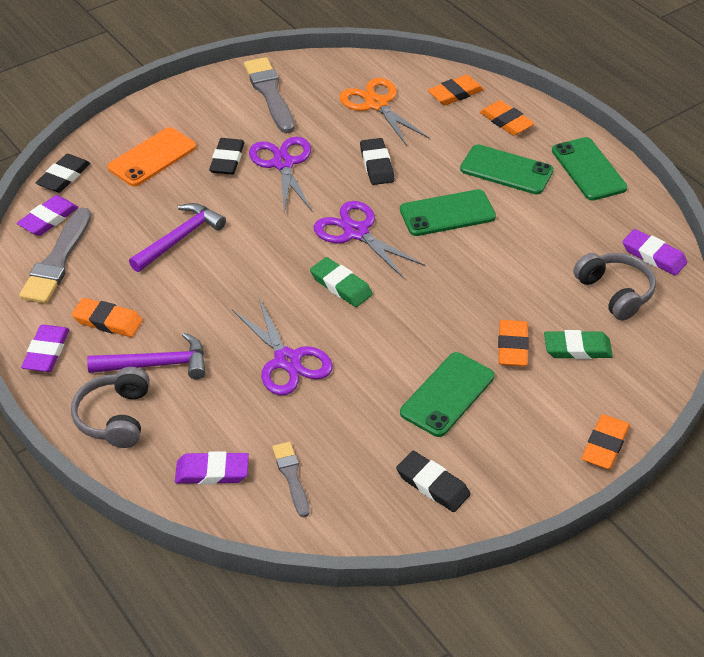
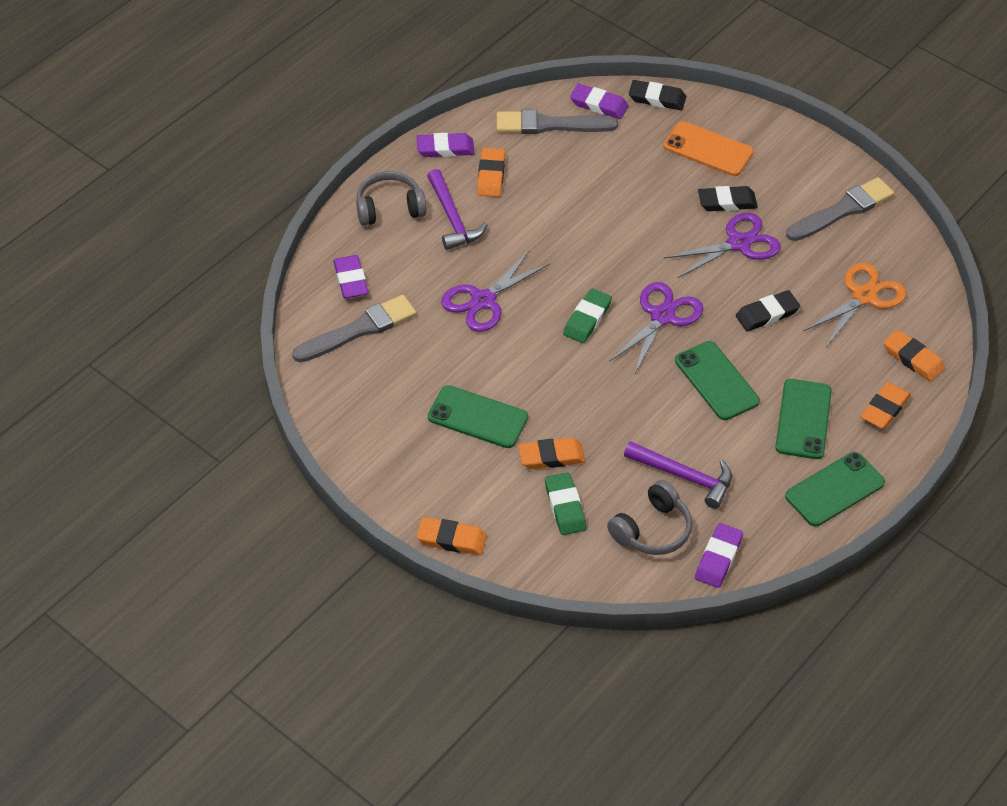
camera: 75 degrees right, 5 degrees up
purple hammer [129,203,226,272] -> purple hammer moved to [624,441,732,509]
grey brush [272,442,310,517] -> grey brush [292,295,417,362], size x1.73
black eraser [396,451,471,512] -> none

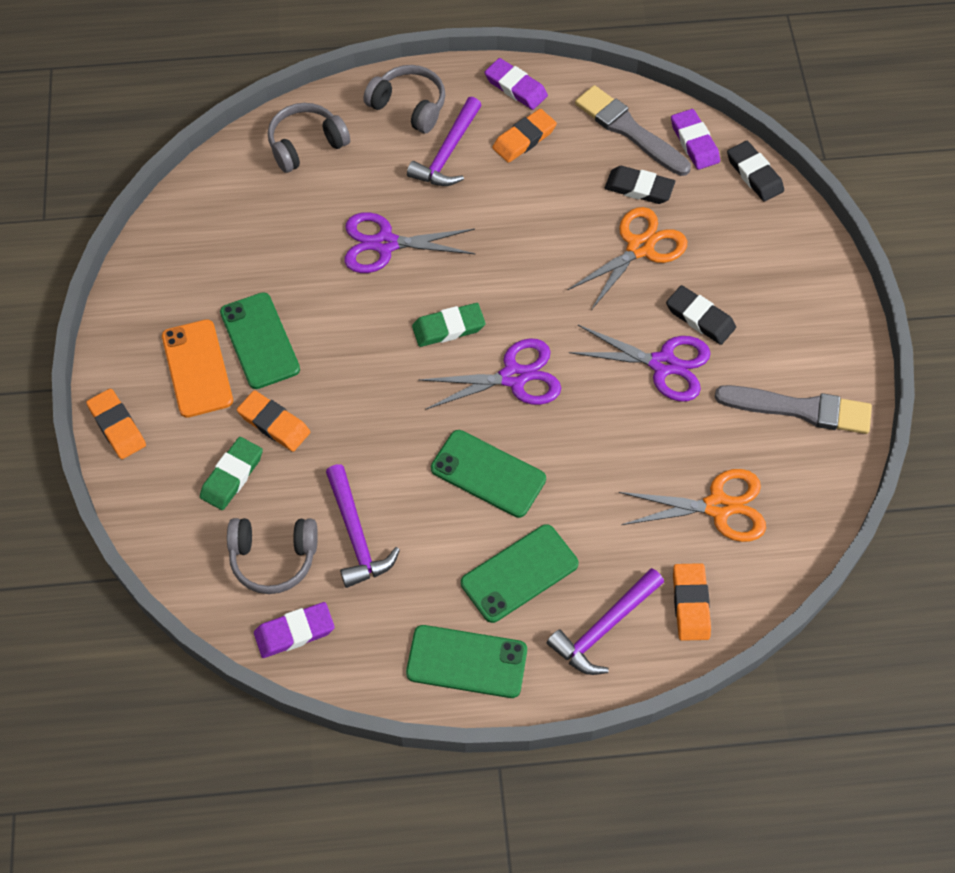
camera: 45 degrees right, 10 degrees up
grey brush [292,295,417,362] -> none
purple eraser [333,255,368,298] -> grey headphones [268,103,350,173]
orange phone [663,121,754,176] -> orange phone moved to [162,319,233,418]
green phone [675,341,760,420] -> green phone turned 75 degrees counterclockwise [431,430,546,518]
black eraser [736,290,800,331] -> black eraser moved to [605,166,675,204]
orange eraser [860,382,911,429] -> purple hammer [547,568,664,675]
none -> orange scissors [568,207,687,310]

